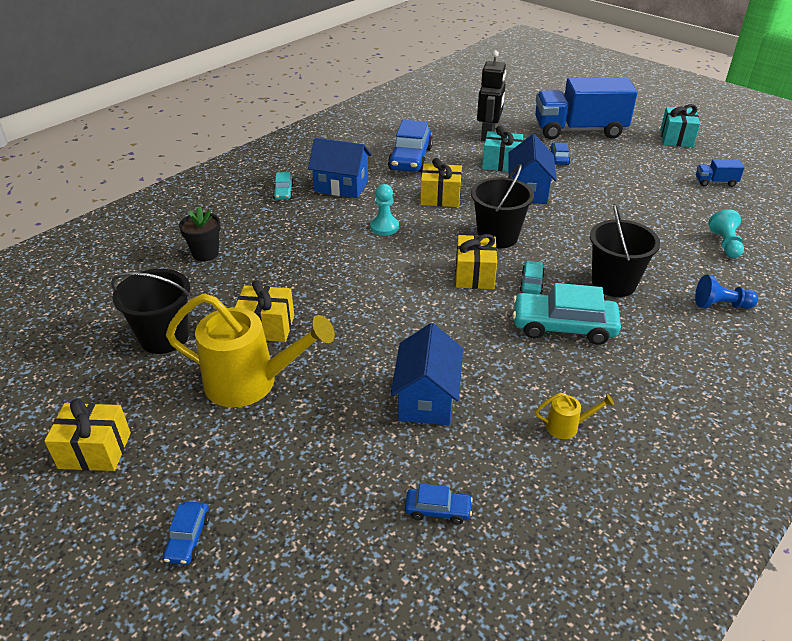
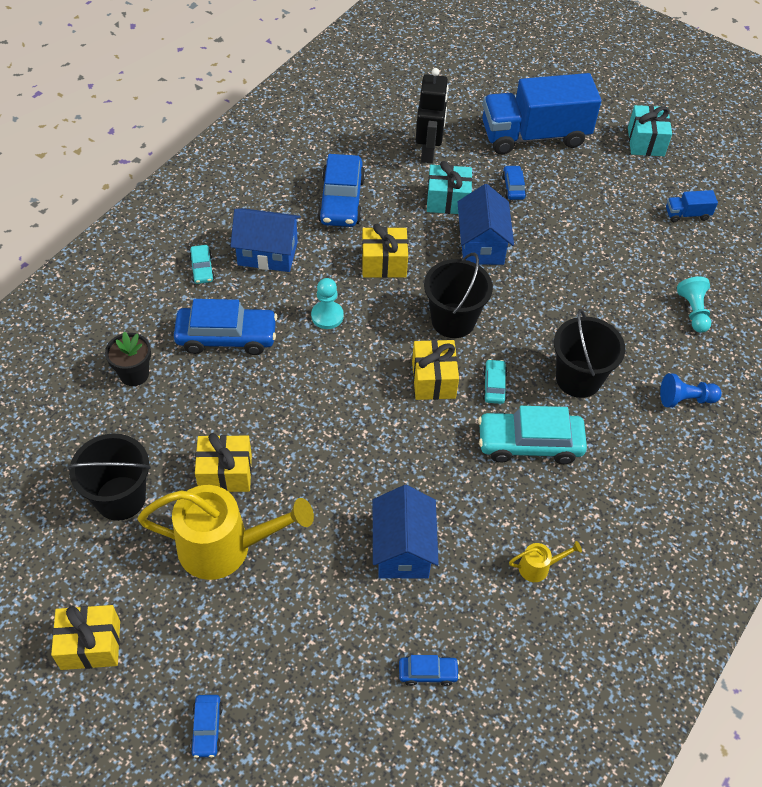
camera: 10 degrees left, 15 degrees up
none -> blue car [174,299,277,355]

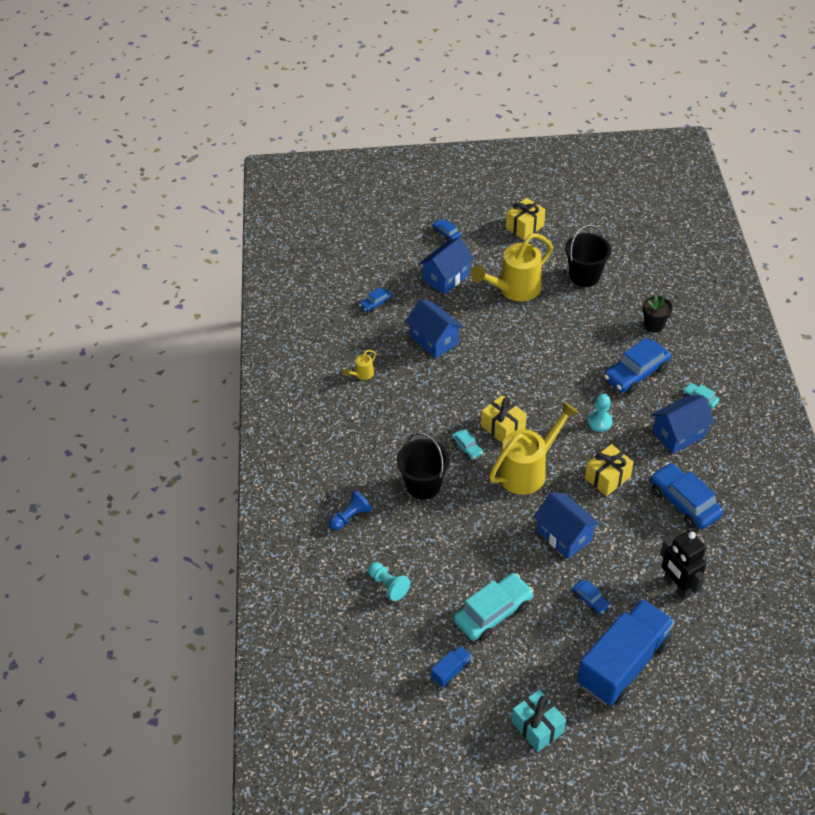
camera: 145 degrees right, 5 degrees down
yellow gift [195,433,252,492] -> none
black bucket [424,253,493,338] -> yellow watering can [489,402,579,495]
turquoise gift [427,161,472,214] -> none
turquoise car [478,406,587,464] -> turquoise car moved to [454,573,534,641]
none -> blue house [419,237,474,294]

